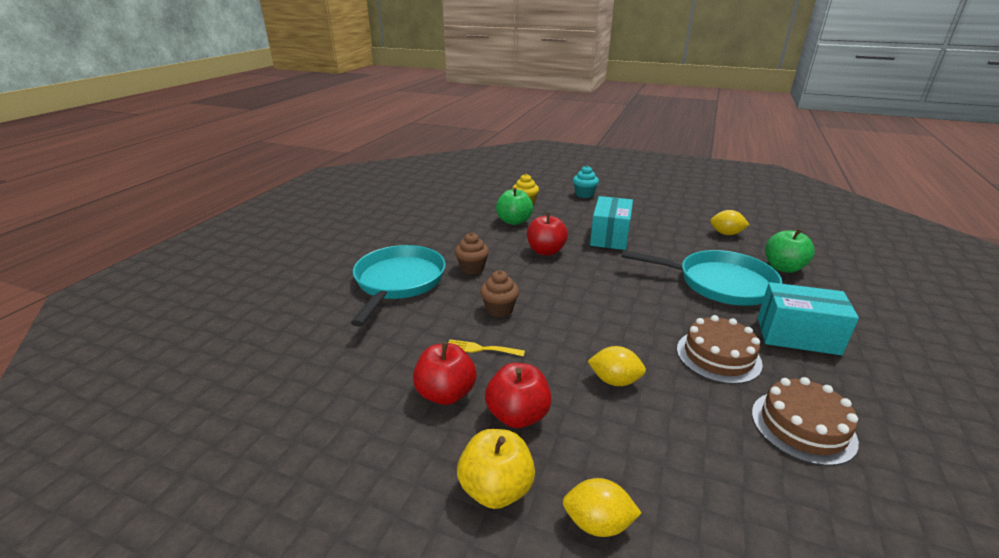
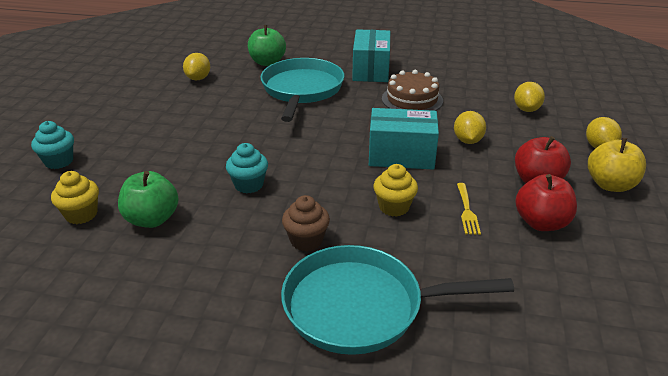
camera: 100 degrees left, 5 degrees up
brown cupcake [480,270,519,318] -> yellow cupcake [373,164,418,217]
red apple [527,213,568,256] -> turquoise cupcake [226,143,268,193]
turquoise box [590,196,633,250] -> turquoise box moved to [369,108,439,170]
brown cake [752,377,859,466] -> none
none -> yellow lemon [514,82,545,112]

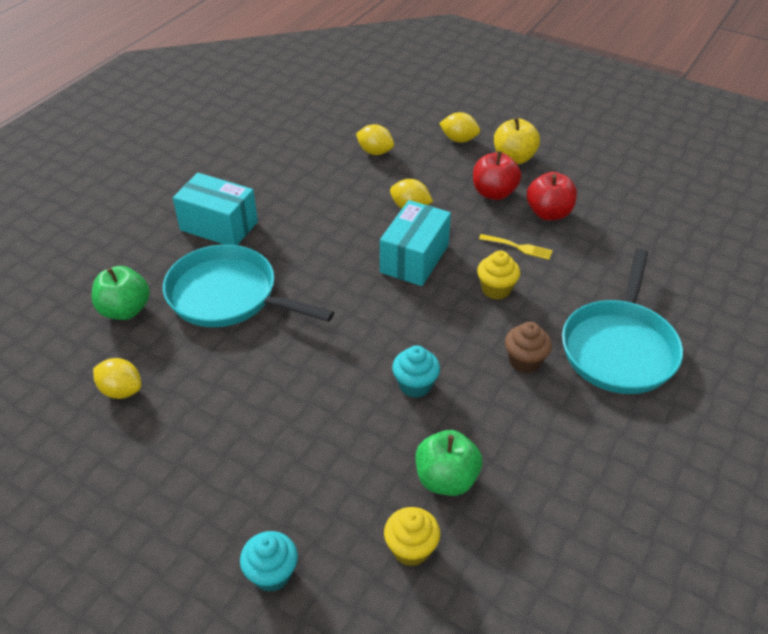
camera: 70 degrees left, 10 degrees up
brown cake [382,70,443,111] -> none

